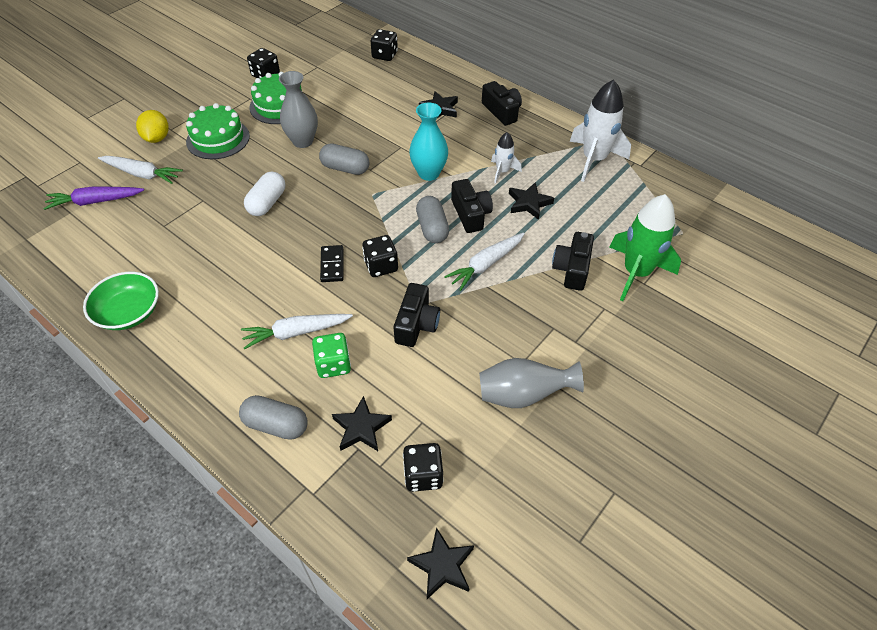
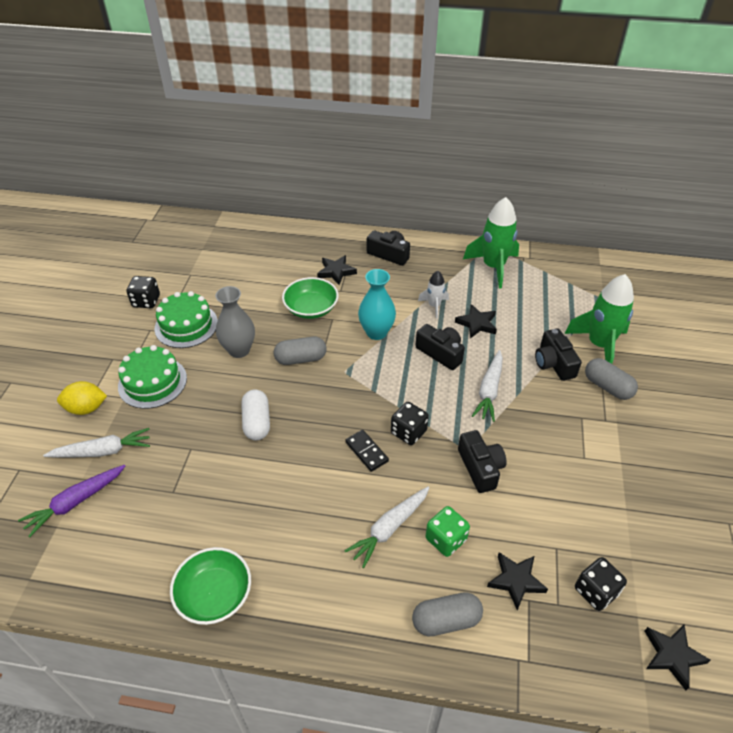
camera: 30 degrees left, 5 degrees down
yellow lemon [136,110,169,143] -> yellow lemon turned 60 degrees counterclockwise [57,381,107,415]
black dice [371,29,398,61] -> none
grey capsule [416,196,449,243] -> grey capsule moved to [585,358,638,400]
grey vase [479,358,584,408] -> none
white rocket [570,79,631,182] -> green rocket [463,197,519,289]
none -> green bowl [282,277,339,319]

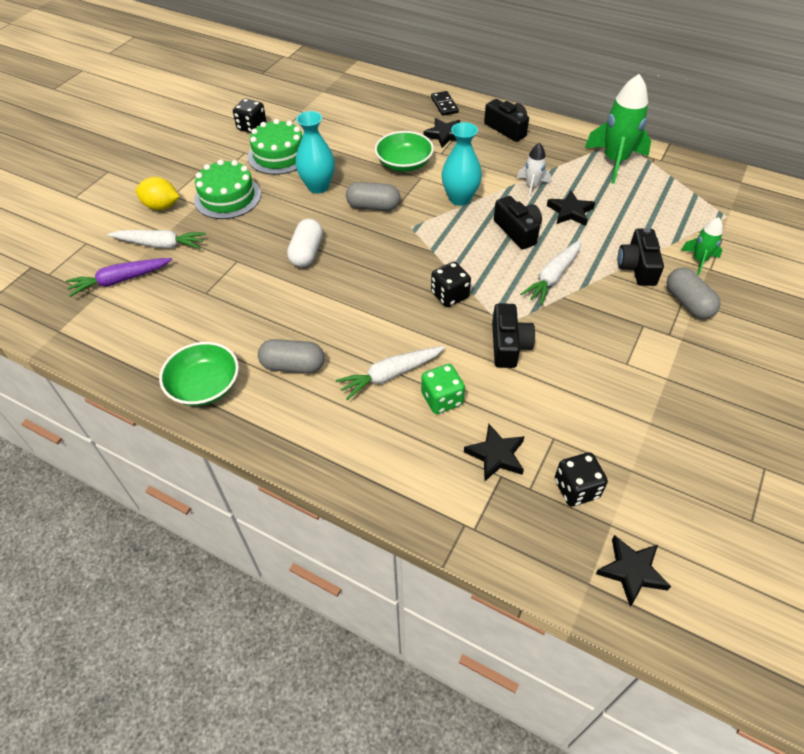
camera: 20 degrees right, 5 degrees up
grey vase [215,286,255,358] -> turquoise vase [296,111,335,193]
black domino [345,430,389,472] -> black domino moved to [431,91,459,116]
grey capsule [412,592,483,636] -> grey capsule moved to [258,339,325,373]
green rocket [564,274,634,364] -> green rocket [681,217,723,275], size x0.52

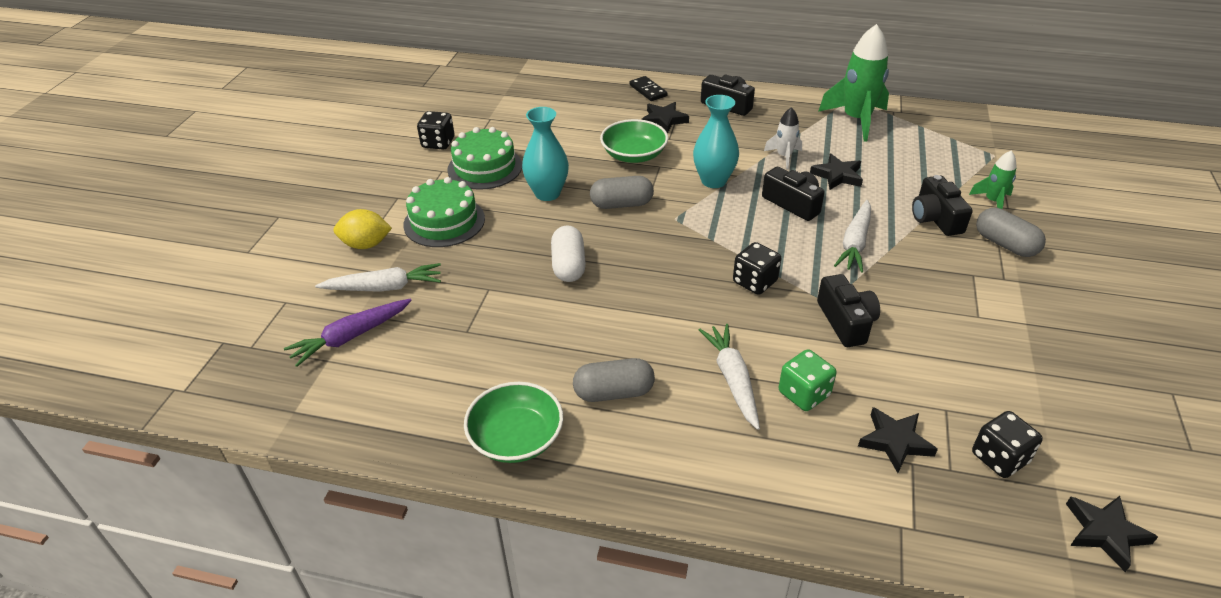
camera: 15 degrees left, 10 degrees down
white carrot [336,346,445,400] -> white carrot turned 120 degrees clockwise [699,324,760,430]

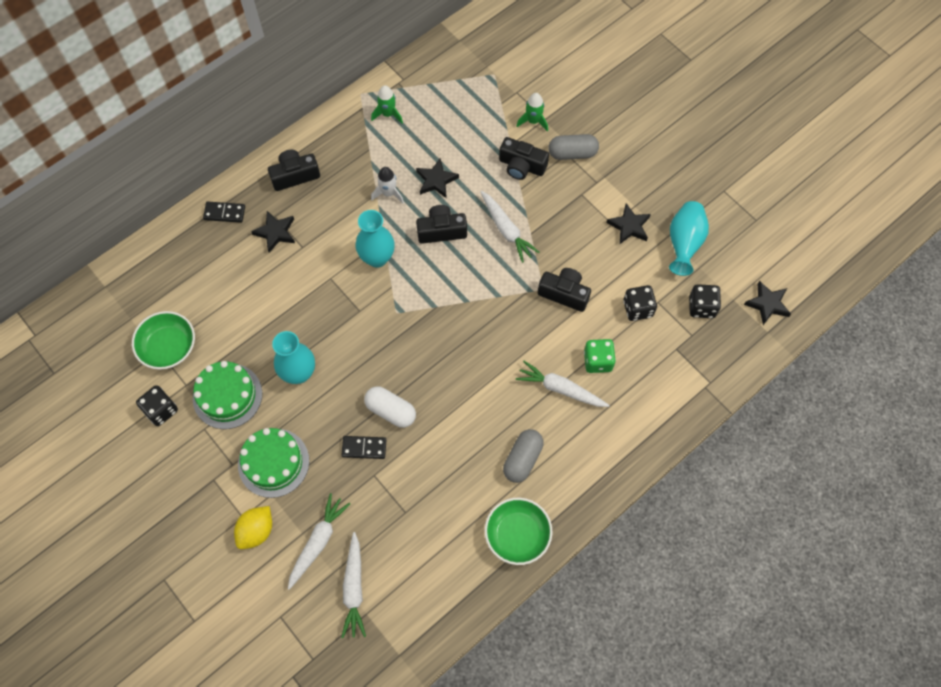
camera: 55 degrees left, 25 degrees up
purple carrot [284,299,412,367] -> white carrot [341,532,366,638]
grey capsule [590,176,654,209] -> none
green bowl [600,119,668,163] -> green bowl moved to [132,311,195,370]
black dice [733,242,781,295] -> black dice moved to [623,285,657,321]
green rocket [818,24,889,141] -> green rocket [371,85,403,123], size x0.52
black star [858,407,938,473] -> black star moved to [606,203,651,244]
none -> black domino [341,436,386,459]
none -> turquoise vase [669,201,709,276]

